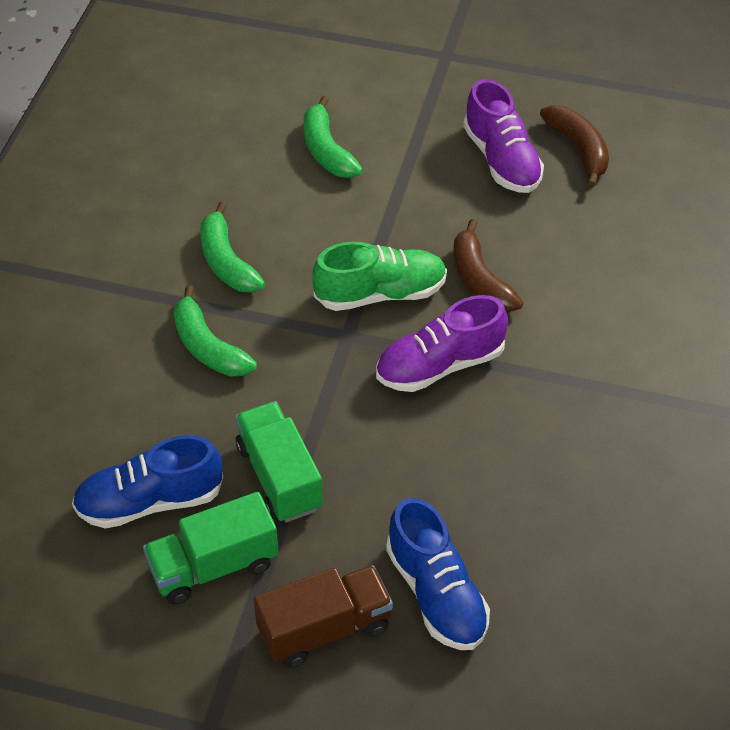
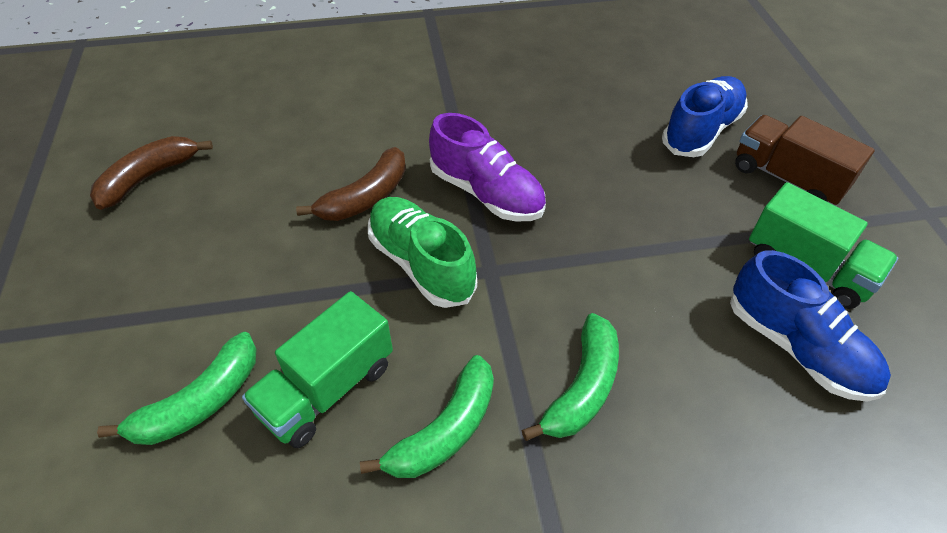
camera: 115 degrees left, 0 degrees up
green truck [235,401,323,523] -> green truck moved to [242,291,393,448]
purple shoe [463,79,544,193] -> none

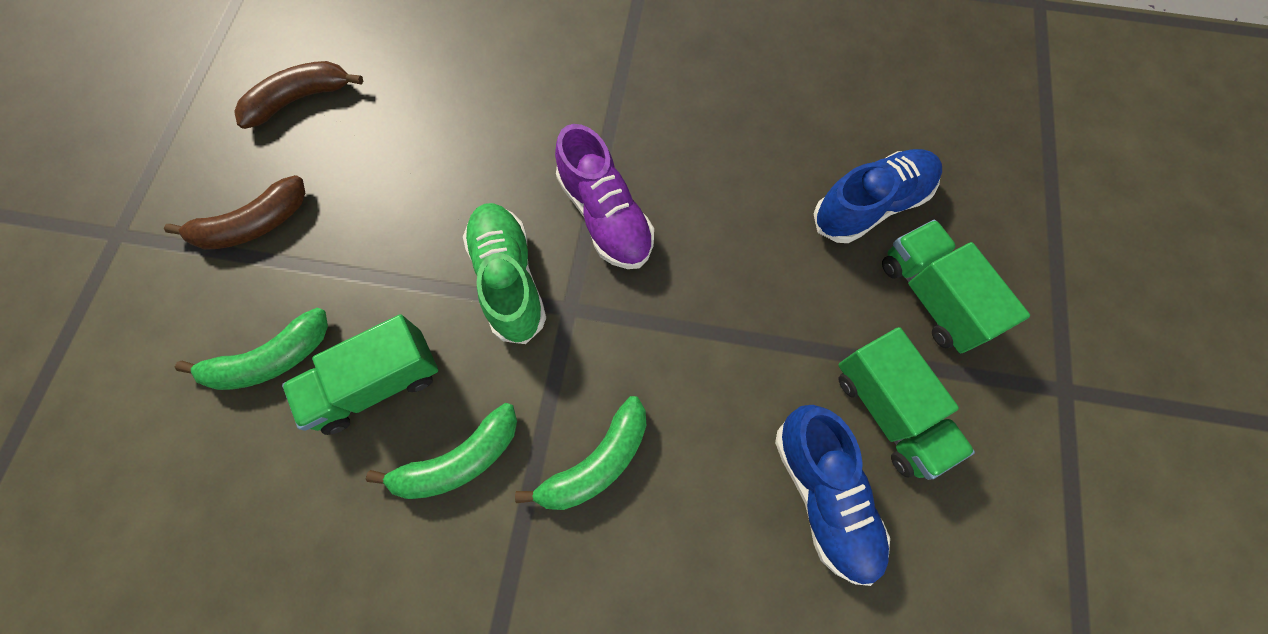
camera: 20 degrees right, 20 degrees up
brown banana [296,147,406,221] -> brown banana moved to [164,175,305,250]
brown truck [735,115,875,206] -> green truck [882,220,1030,353]

